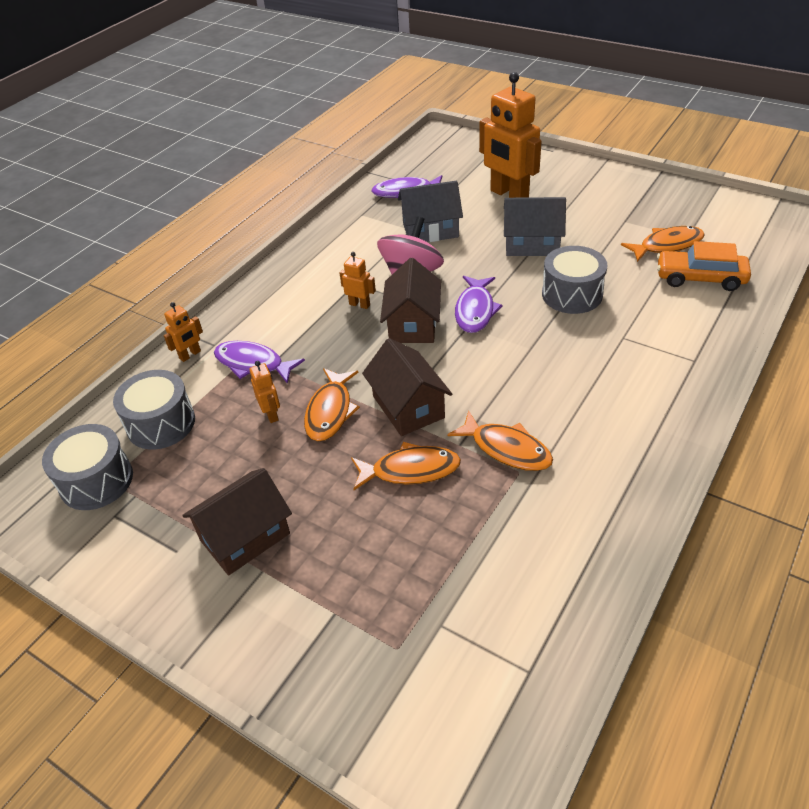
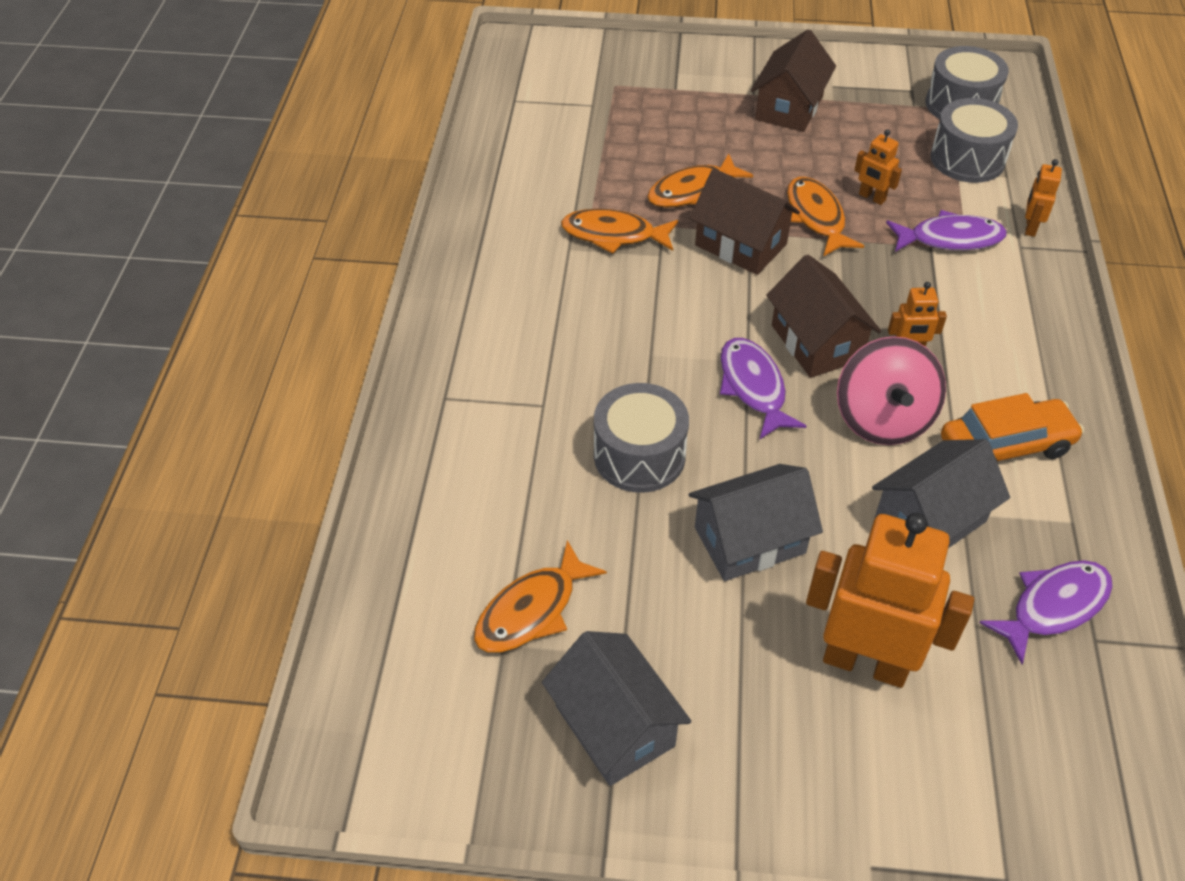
camera: 150 degrees right, 5 degrees up
orange car [657,241,751,291] -> orange car moved to [941,393,1084,461]
none -> grey house [542,631,691,786]

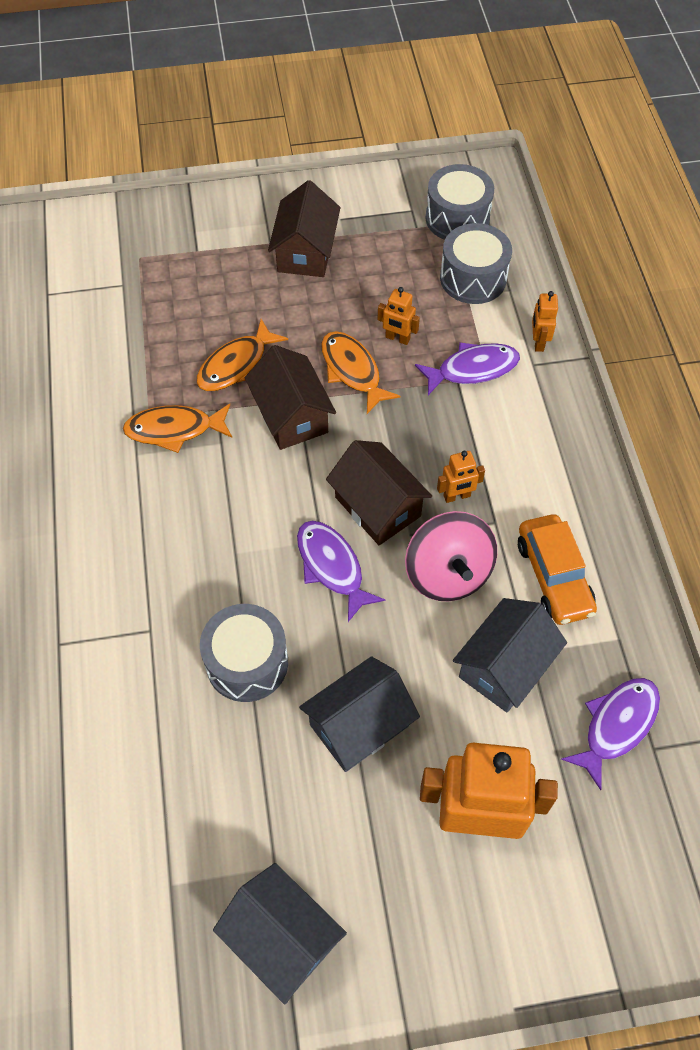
camera: 15 degrees left, 10 degrees up
orange fish [474,540,607,653] -> none
brown house [690,169,800,275] -> brown house turned 45 degrees clockwise [245,345,336,450]
orange car [941,393,1084,461] -> orange car turned 105 degrees clockwise [518,514,597,625]

